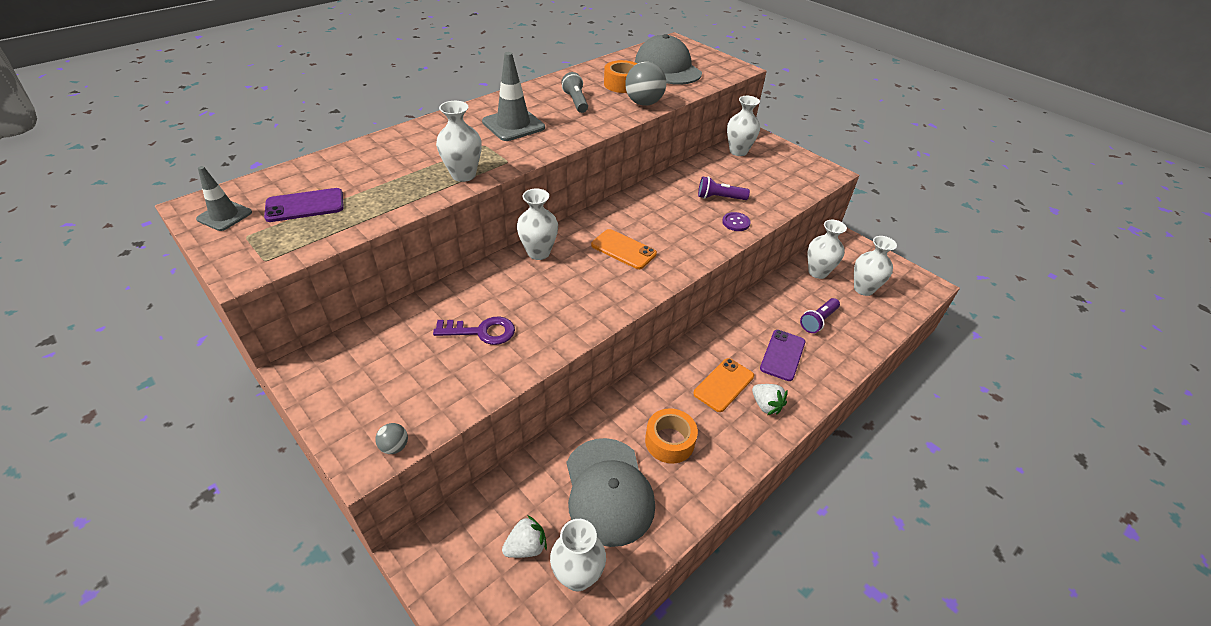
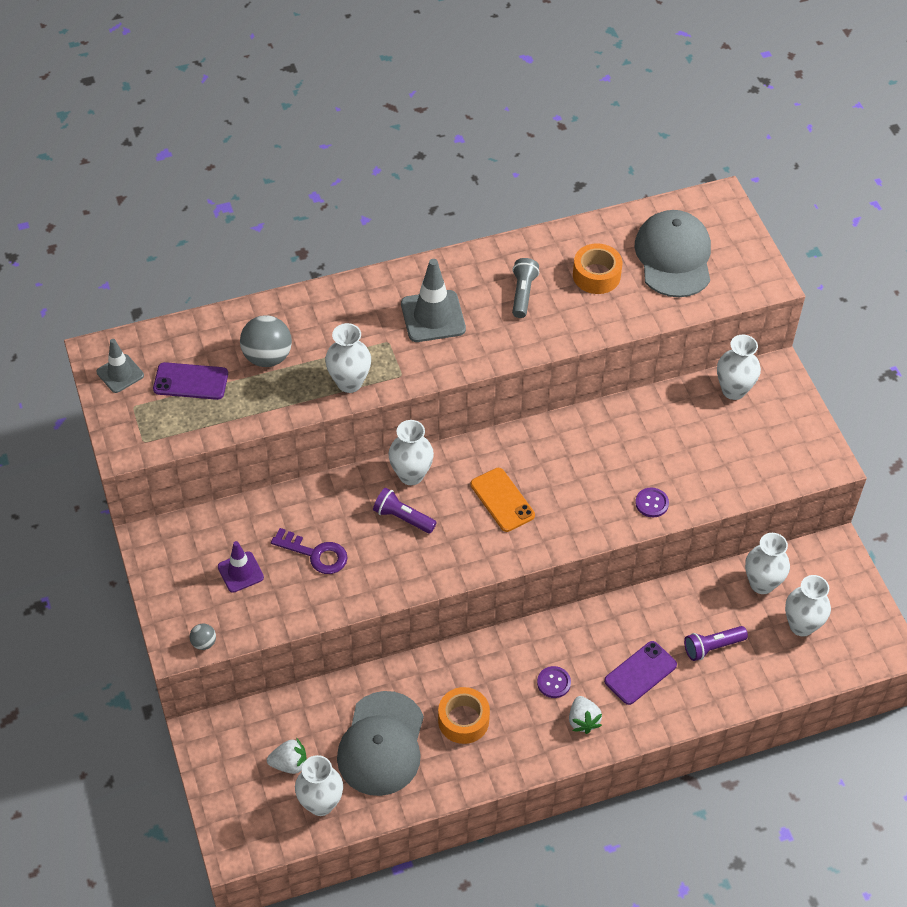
camera: 25 degrees right, 10 degrees up
grey ball [625,62,666,106] -> grey ball moved to [240,315,292,367]
orange phone [693,358,754,412] -> purple button [537,666,571,698]
purple flashlight [698,176,750,200] -> purple flashlight moved to [373,488,437,533]
none -> purple traffic cone [218,541,264,593]

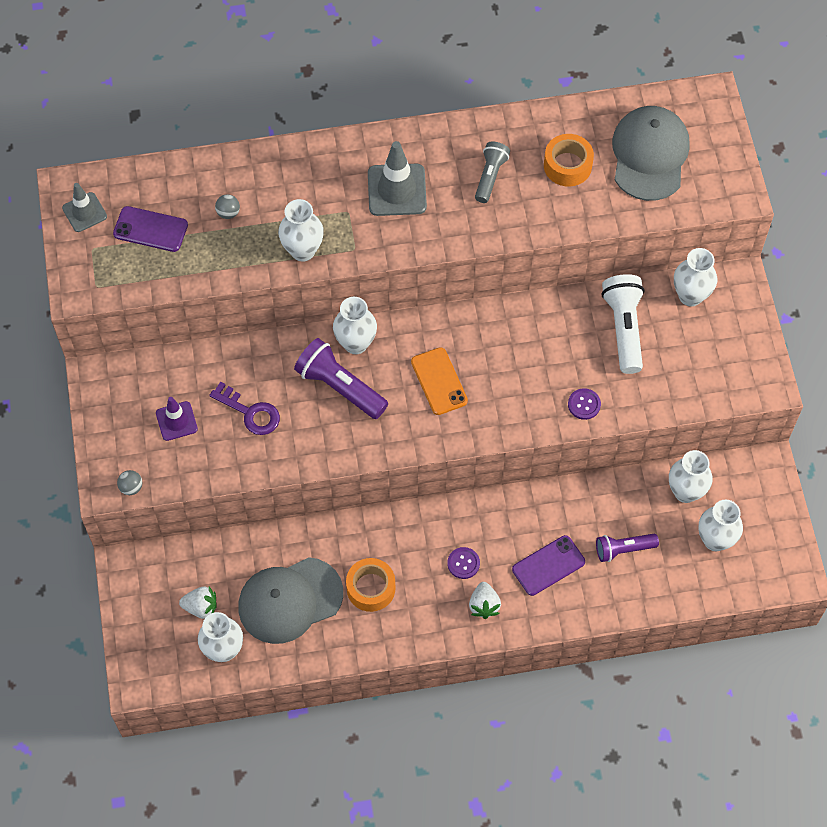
camera: 10 degrees right, 10 degrees up
grey ball [240,315,292,367] -> grey ball [215,194,240,219], size x0.49
grey cap [337,691,424,796] -> grey cap turned 45 degrees clockwise [238,557,343,644]
purple flashlight [373,488,437,533] -> purple flashlight [294,338,388,419], size x1.59
none -> white flashlight [602,274,645,374]

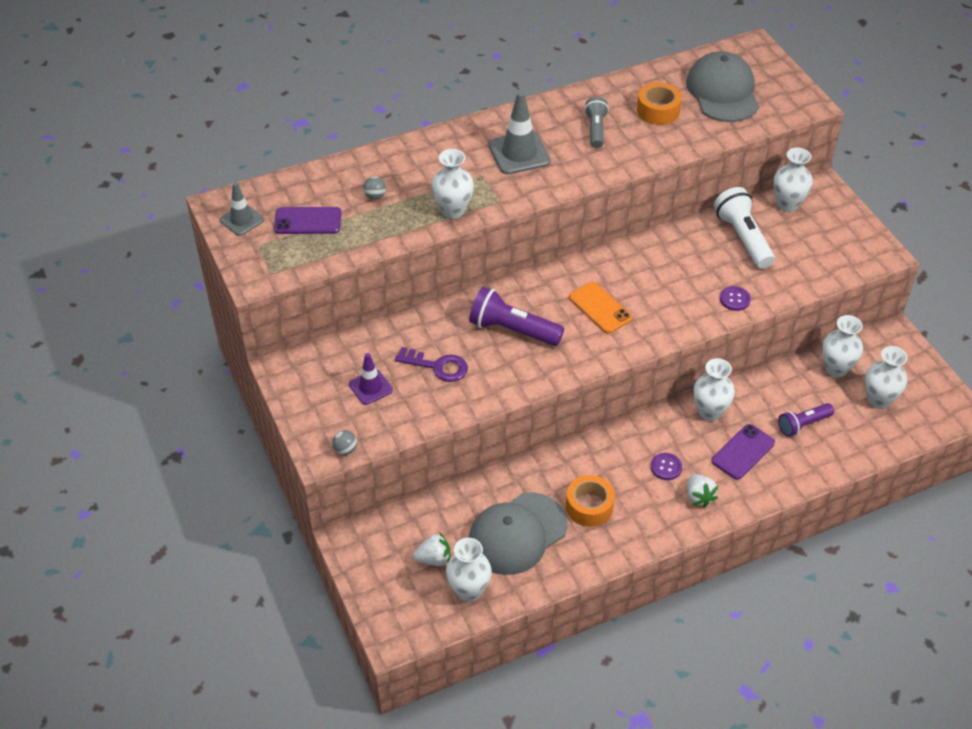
camera: 15 degrees left, 15 degrees down
white vase [333,297,377,354] -> white vase moved to [693,358,735,421]

